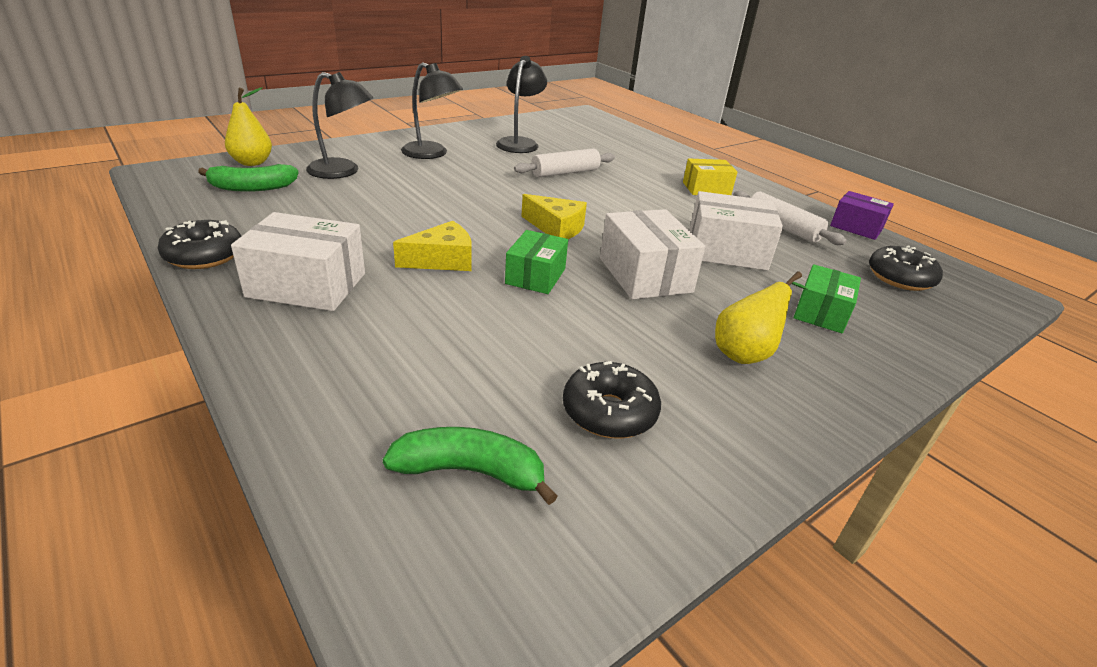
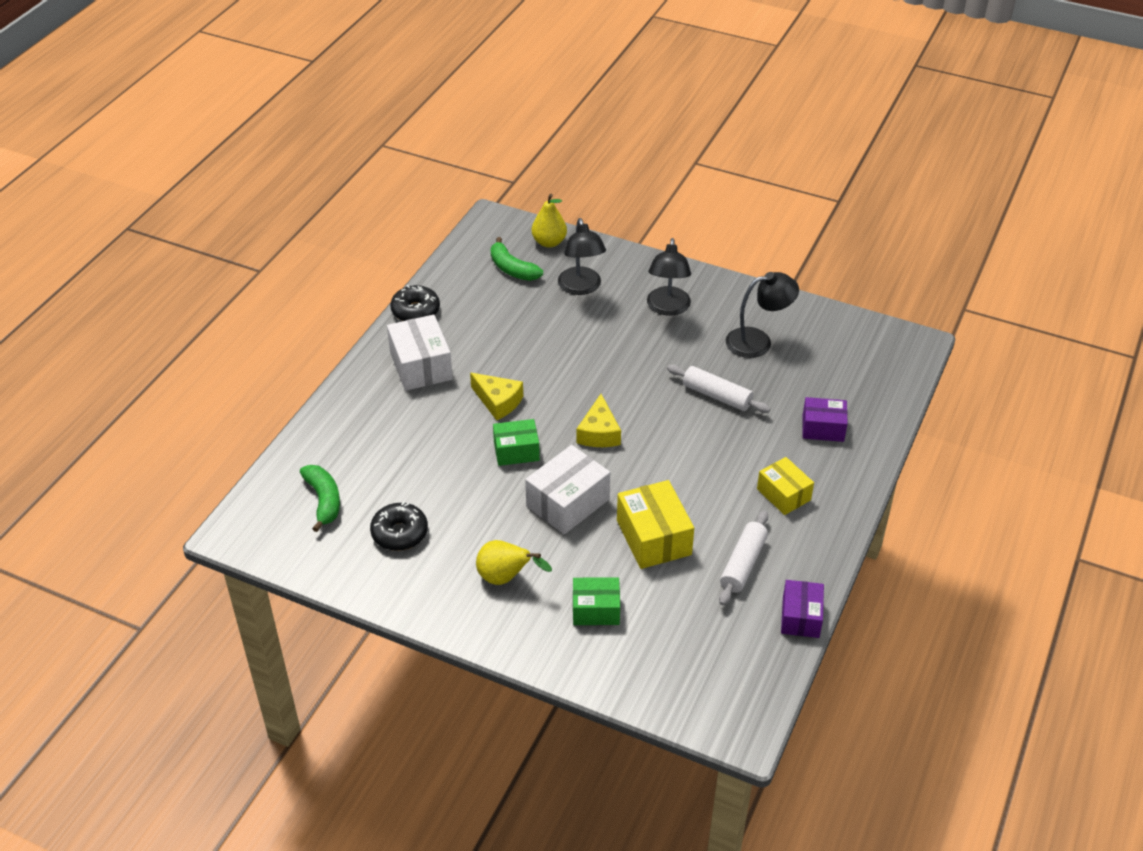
camera: 65 degrees right, 10 degrees up
white box [689,191,783,271] -> yellow box [617,480,694,569]
black donut [869,245,943,291] -> none
none -> purple box [802,397,848,442]

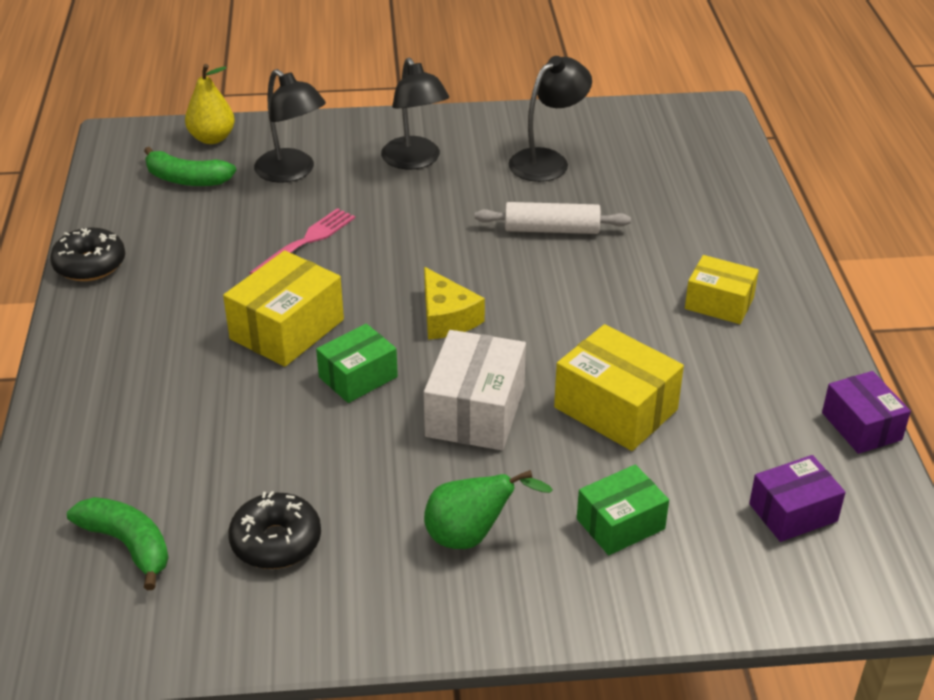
camera: 30 degrees left, 5 degrees down
white box [387,314,453,391] -> none
yellow cheese [470,373,523,420] -> yellow box [223,250,344,367]
yellow pear [476,540,552,585] -> green pear [424,470,553,549]
white rolling pin [719,511,768,605] -> none
purple box [802,397,848,442] -> purple box moved to [749,455,846,542]
none -> pink fork [250,208,355,274]

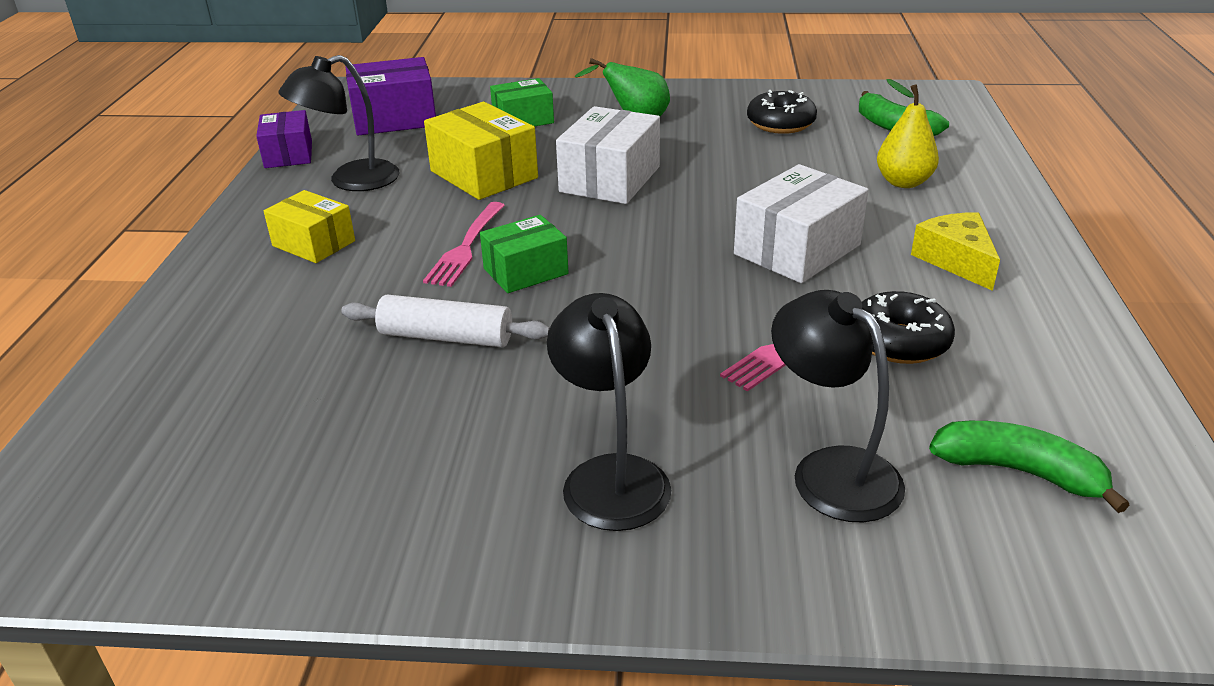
camera: 170 degrees left, 5 degrees down
black donut [50,227,125,281] -> black donut moved to [862,291,955,364]
yellow pear [185,64,235,144] -> yellow pear moved to [877,79,939,188]
yellow box [223,250,344,367] -> white box [734,164,868,283]
green box [316,324,398,403] -> green box moved to [480,215,569,293]
yellow cheese [424,267,485,340] -> yellow cheese moved to [911,212,1000,291]
black lamp [509,56,592,182] -> black lamp moved to [278,55,399,191]
purple box [749,455,846,542] -> purple box [346,57,436,136], size x1.53
none -> pink fork [423,202,505,287]

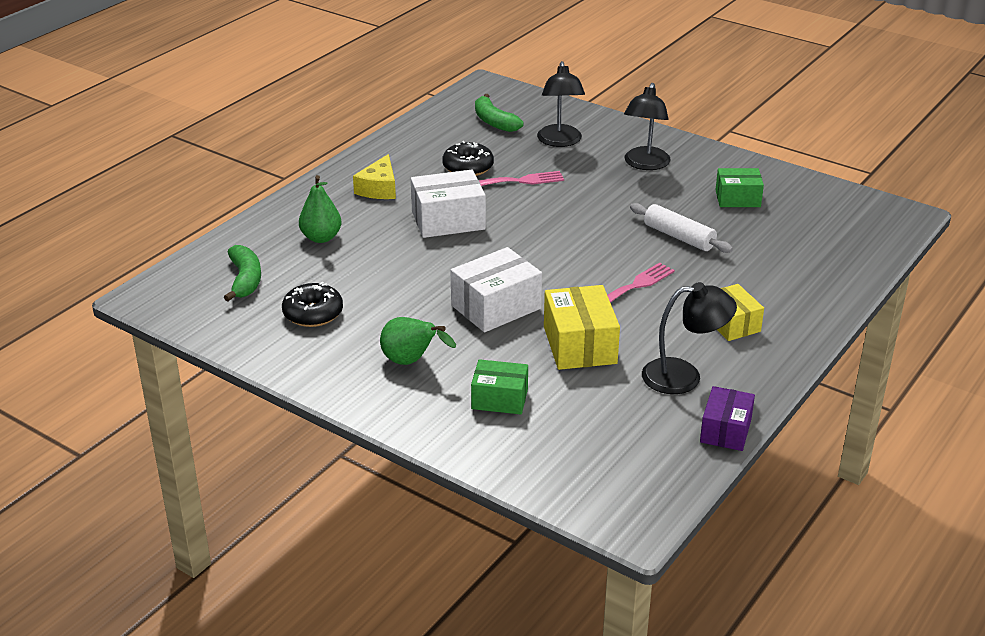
camera: 150 degrees left, 0 degrees up
purple box [346,57,436,136] -> none
green box [480,215,569,293] -> green box moved to [715,168,764,207]
yellow pear [877,79,939,188] -> green pear [299,175,342,243]

